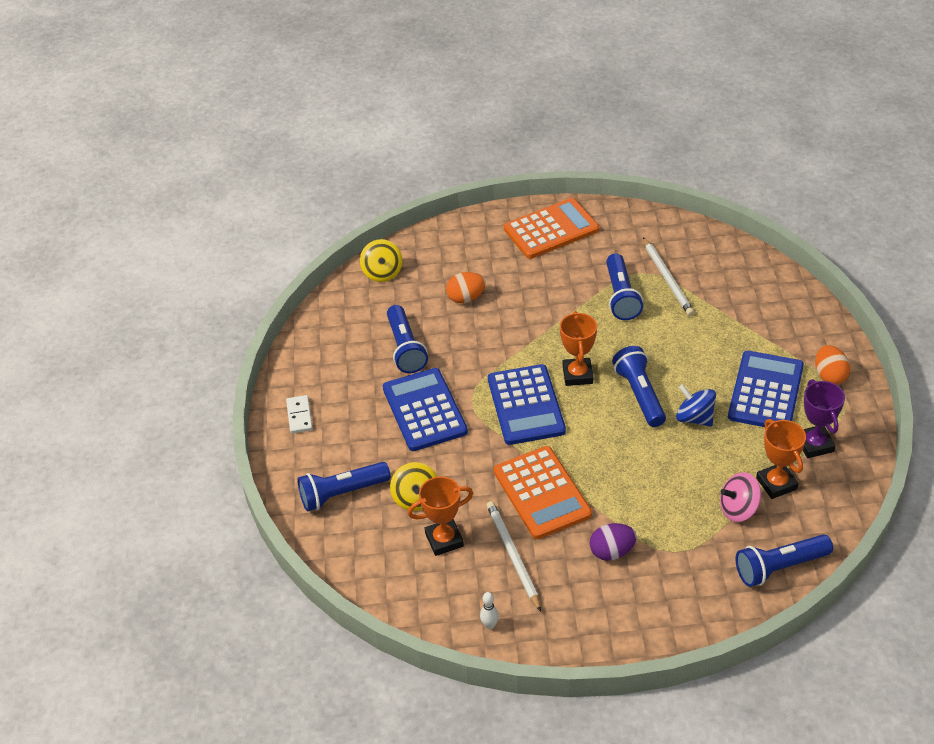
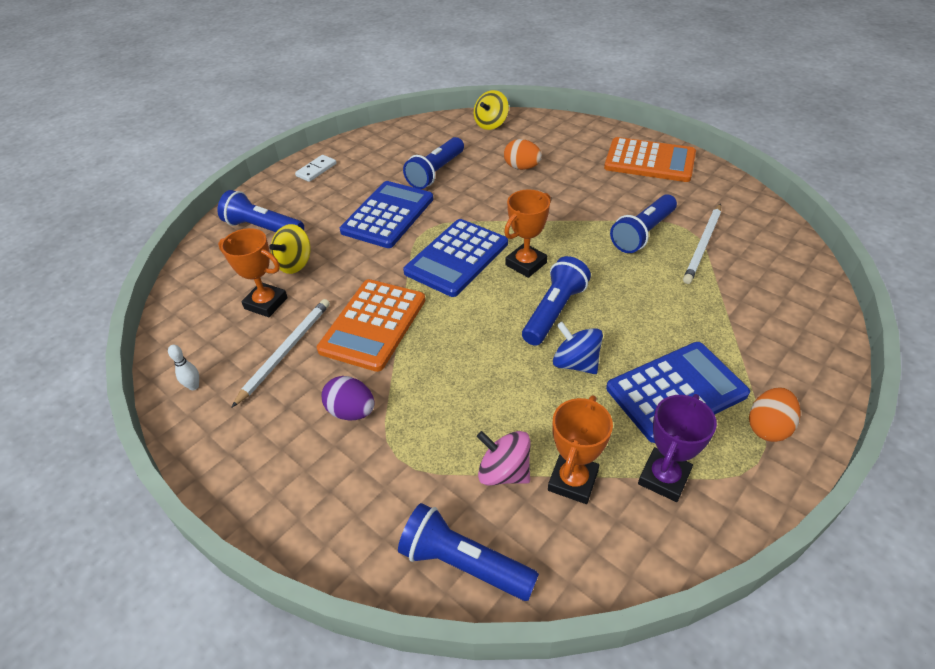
camera: 45 degrees right, 0 degrees up
blue spinning top [676,384,716,427] -> blue spinning top turned 45 degrees counterclockwise [553,322,603,374]

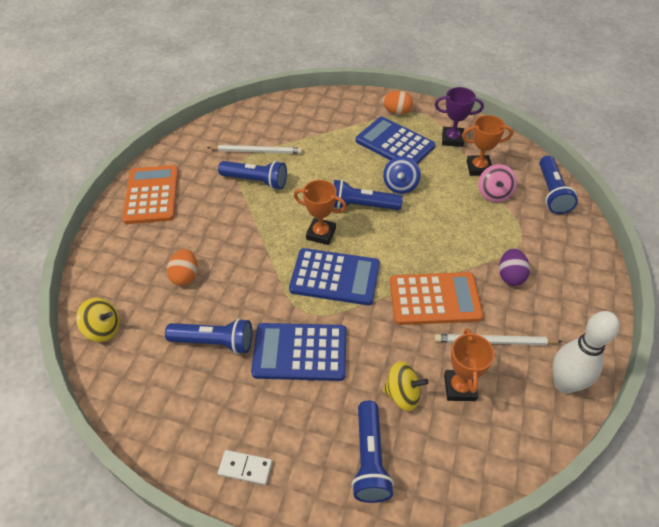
camera: 115 degrees left, 5 degrees up
white bowling pin [168,345,199,390] -> white bowling pin [553,311,620,394], size x2.50

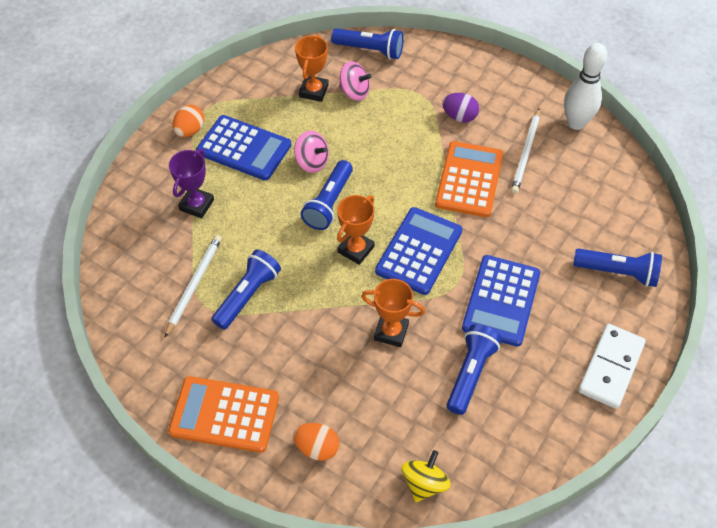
camera: 75 degrees left, 5 degrees up
orange egg [167,249,197,286] -> orange egg moved to [293,423,339,461]
white domino [218,450,272,485] -> white domino [578,324,646,409], size x1.82
blue calculator [356,117,435,164] -> blue calculator turned 120 degrees counterclockwise [196,115,291,181]
yellow spinning top [382,361,428,411] -> none
blue spinning top [383,156,421,194] -> pink spinning top [294,131,329,173]
purple trophy [435,87,484,147] -> purple trophy moved to [169,149,214,218]
orange trophy [444,328,494,401] -> orange trophy moved to [361,279,425,347]

